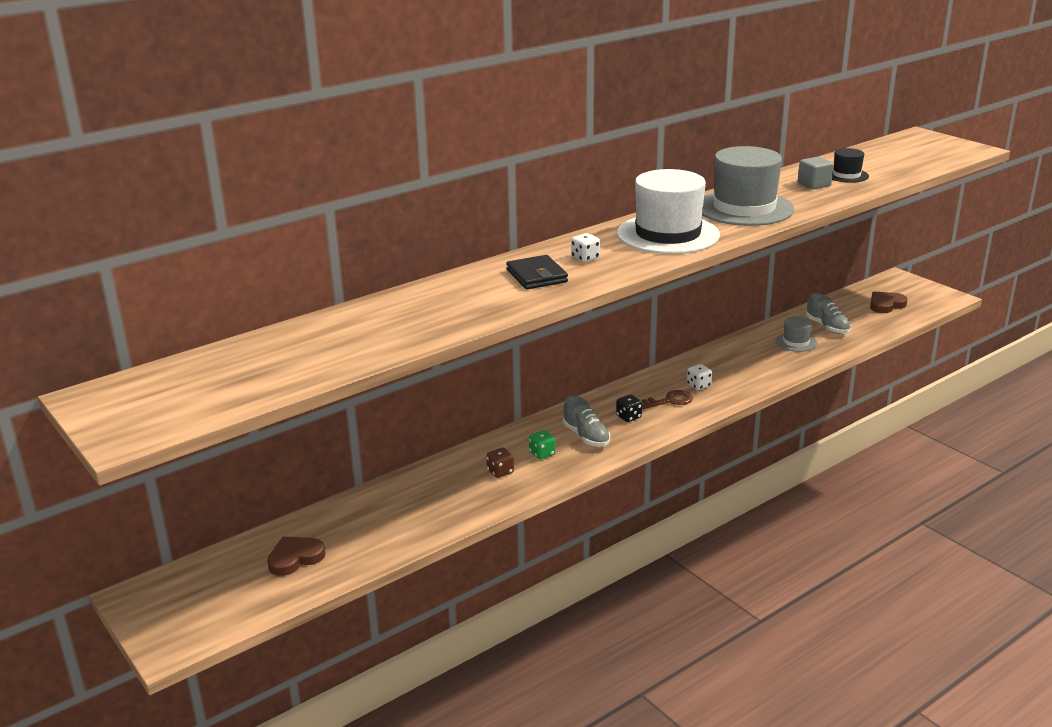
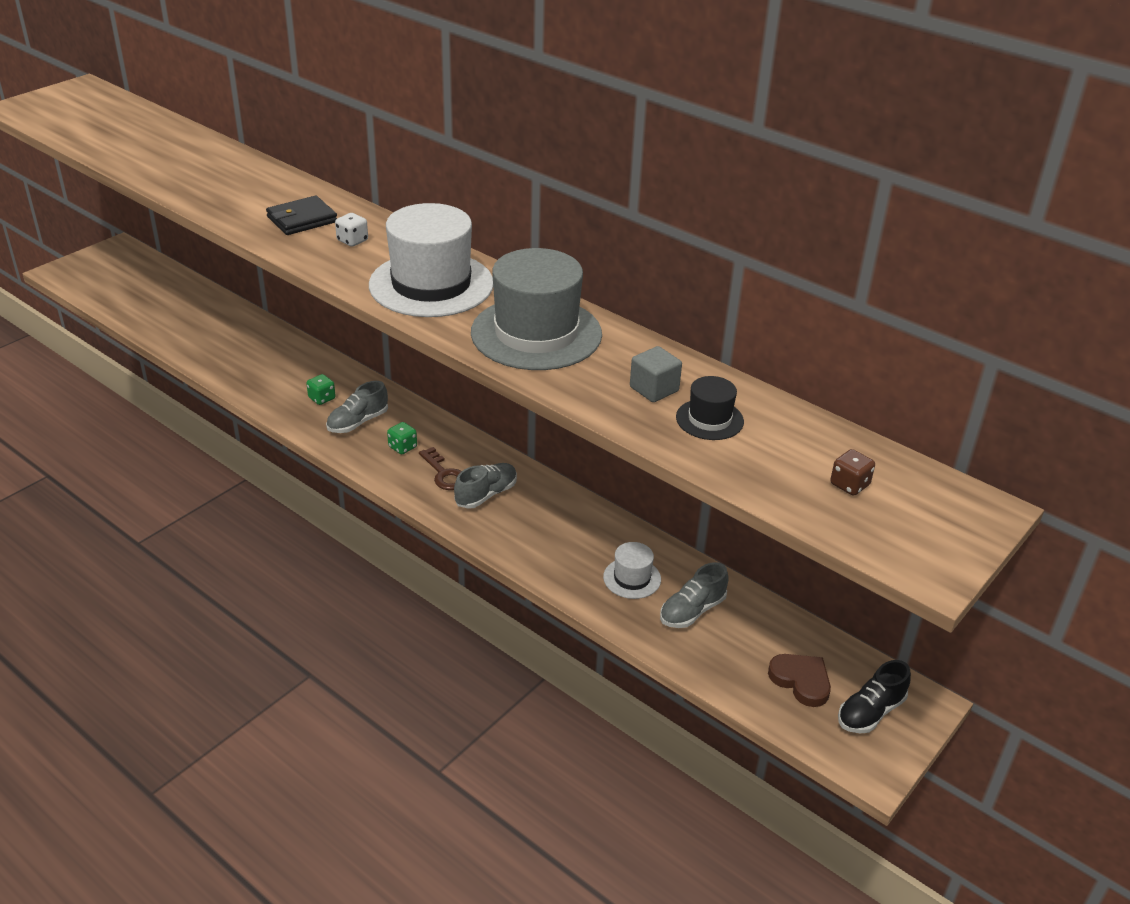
camera: 75 degrees right, 10 degrees up
brown heart [267,536,325,576] -> none
brown dice [486,447,514,478] -> brown dice moved to [830,449,875,496]
black dice [616,394,642,422] -> green dice [387,422,417,455]
white dice [687,364,712,390] -> grey shoe [454,463,517,509]
grey hat [775,316,817,352] -> white hat [603,542,661,599]
none -> black shoe [838,660,911,733]

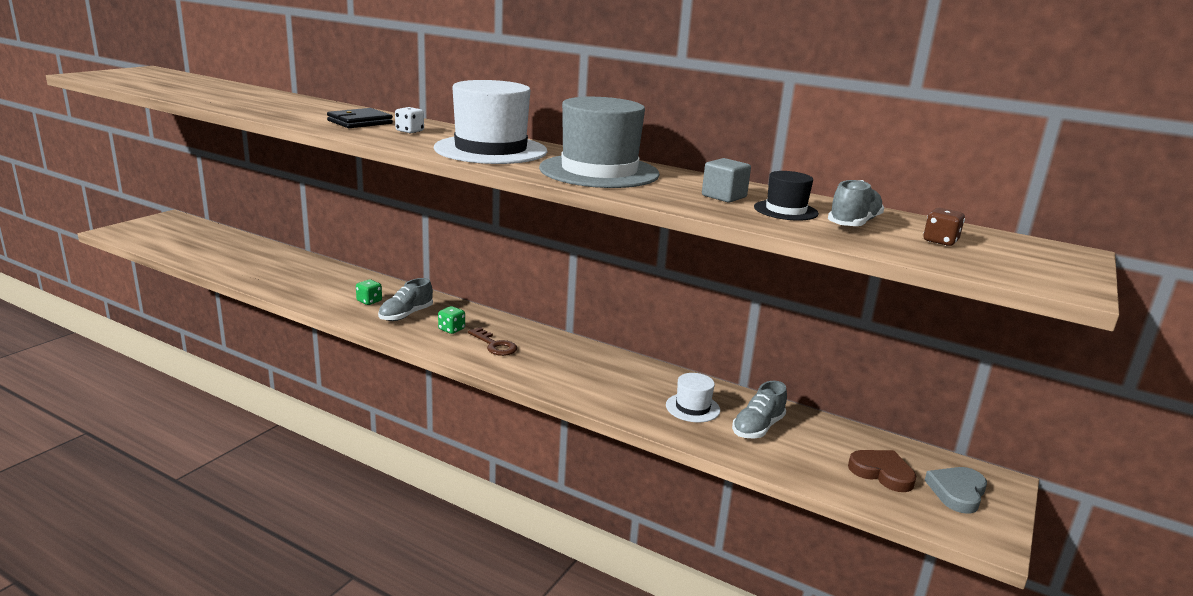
camera: 10 degrees left, 15 degrees down
grey shoe [454,463,517,509] -> grey shoe moved to [828,180,884,226]
black shoe [838,660,911,733] -> grey heart [925,467,987,514]

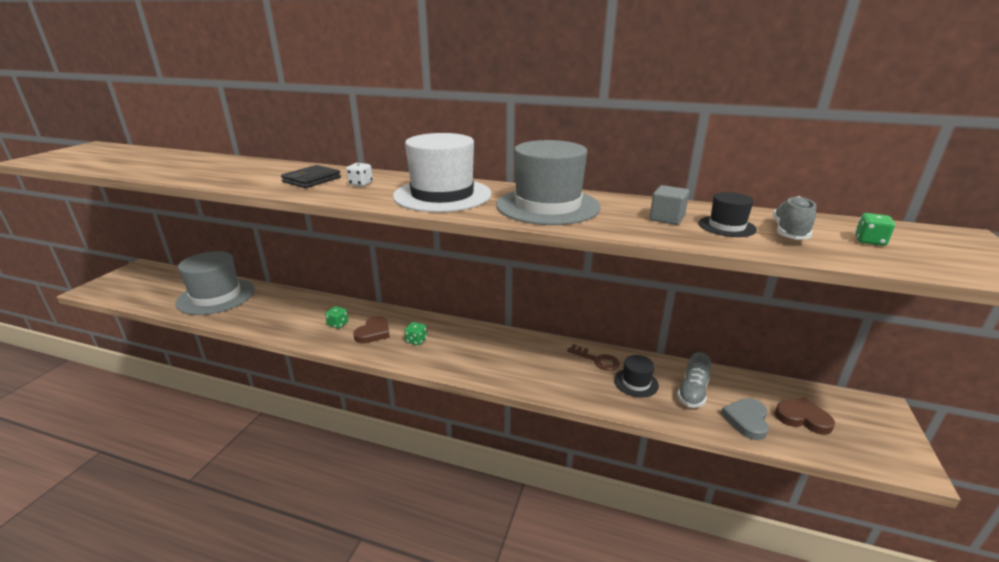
camera: 10 degrees left, 5 degrees up
grey shoe [378,278,433,321] -> brown heart [353,316,390,344]
brown key [468,327,517,356] -> brown key moved to [567,344,620,371]
white hat [666,373,720,422] -> black hat [614,355,659,398]
brown dice [923,208,965,246] -> green dice [855,213,895,246]
grey heart [925,467,987,514] -> grey heart moved to [721,398,769,440]
none -> grey hat [175,251,255,315]

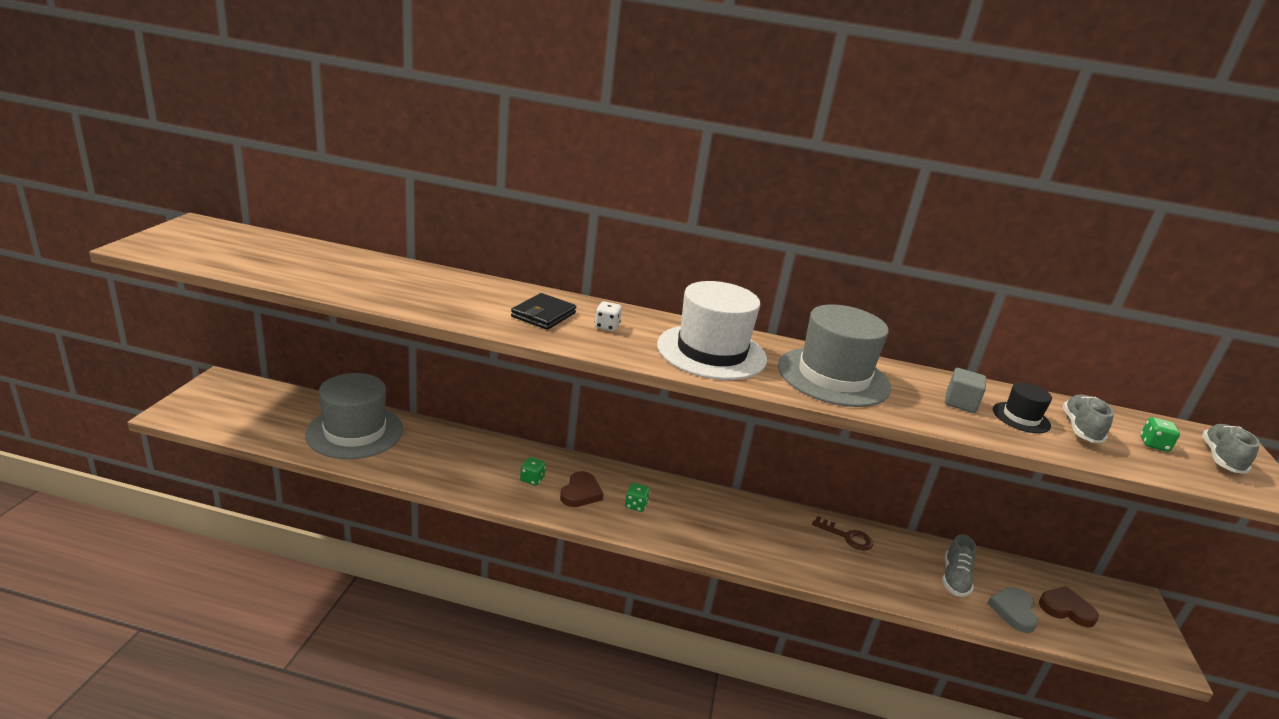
camera: 10 degrees left, 0 degrees up
black hat [614,355,659,398] -> none
none -> grey shoe [1202,424,1260,474]

